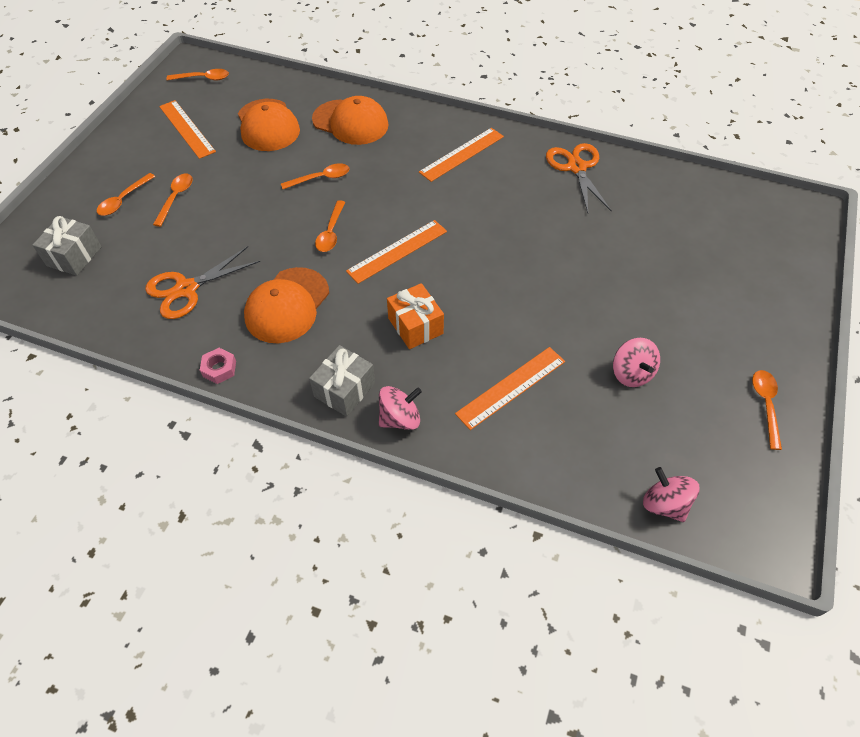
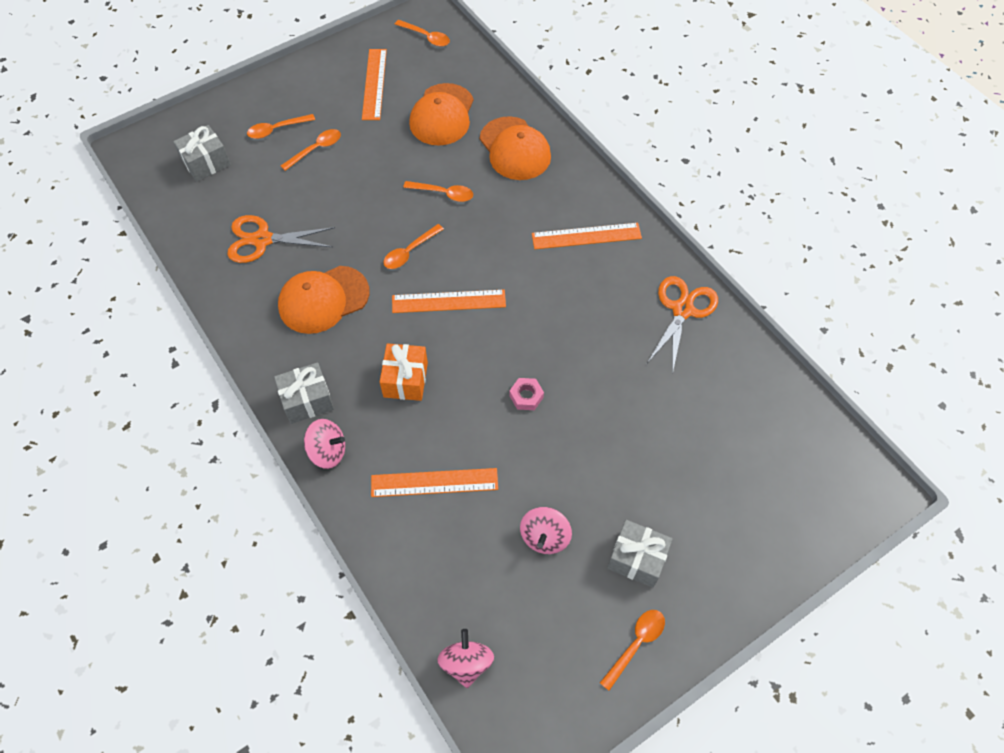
camera: 35 degrees right, 5 degrees up
pink nut [200,348,236,384] -> pink nut moved to [509,378,544,410]
none -> grey gift [607,520,673,588]

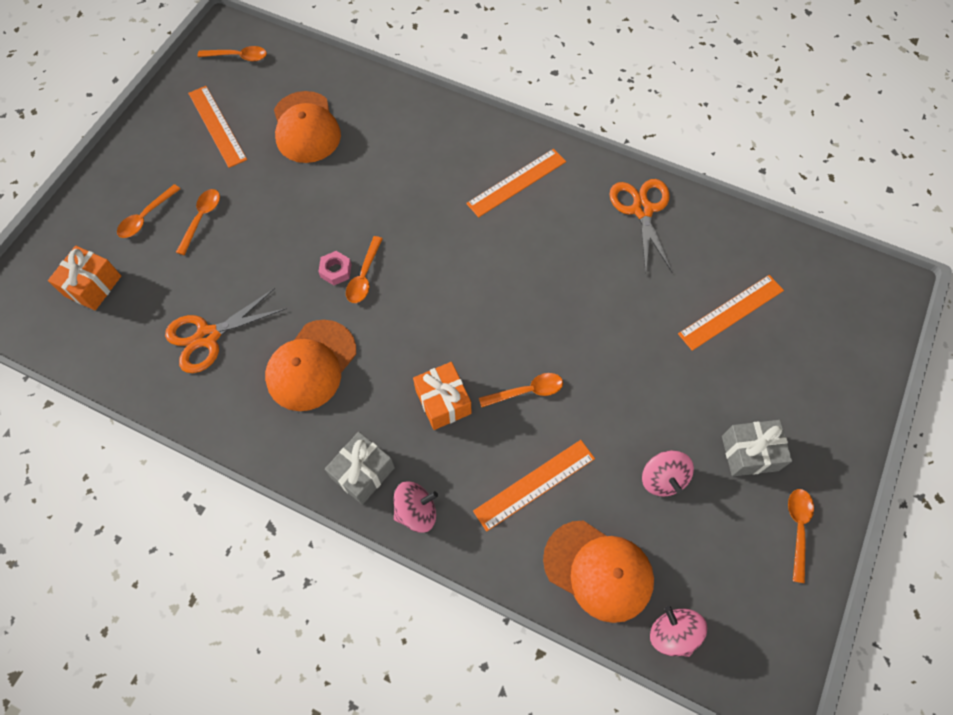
camera: 30 degrees left, 5 degrees up
grey gift [173,125,231,182] -> orange gift [48,246,121,311]
orange ruler [392,289,506,313] -> orange ruler moved to [678,275,784,351]
orange spoon [403,181,473,202] -> orange spoon moved to [479,373,563,408]
orange cap [480,116,551,180] -> orange cap moved to [543,521,654,623]
pink nut [509,378,544,410] -> pink nut moved to [318,251,351,285]

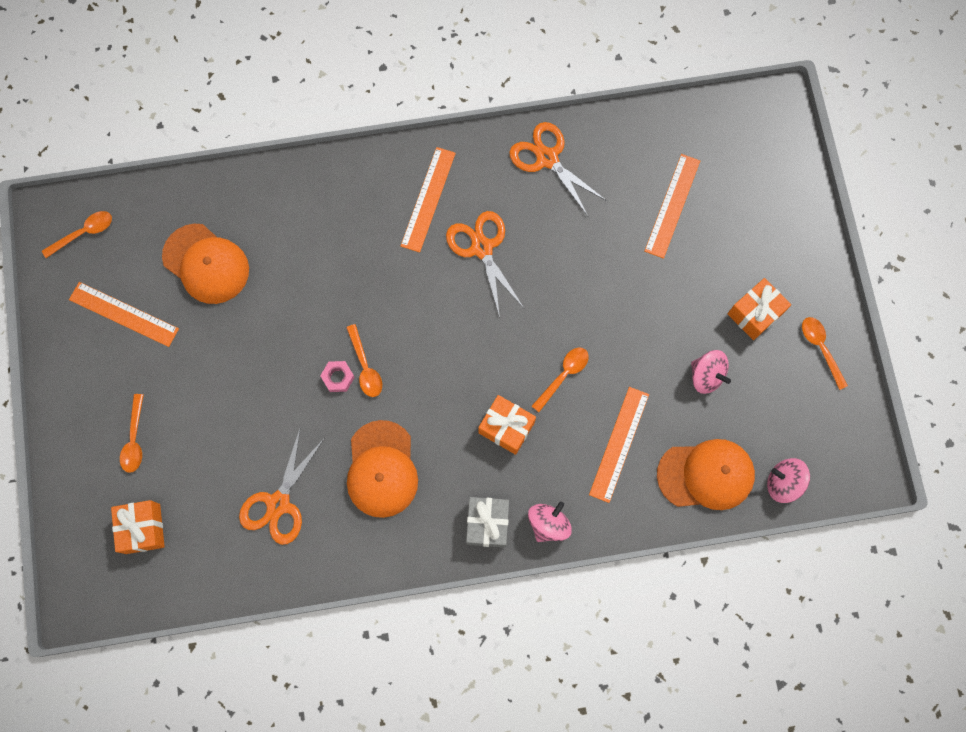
camera: 35 degrees left, 10 degrees up
orange spoon [176,189,220,255] -> none
grey gift [722,420,792,476] -> orange gift [727,278,791,340]
none -> orange scissors [446,211,524,318]

